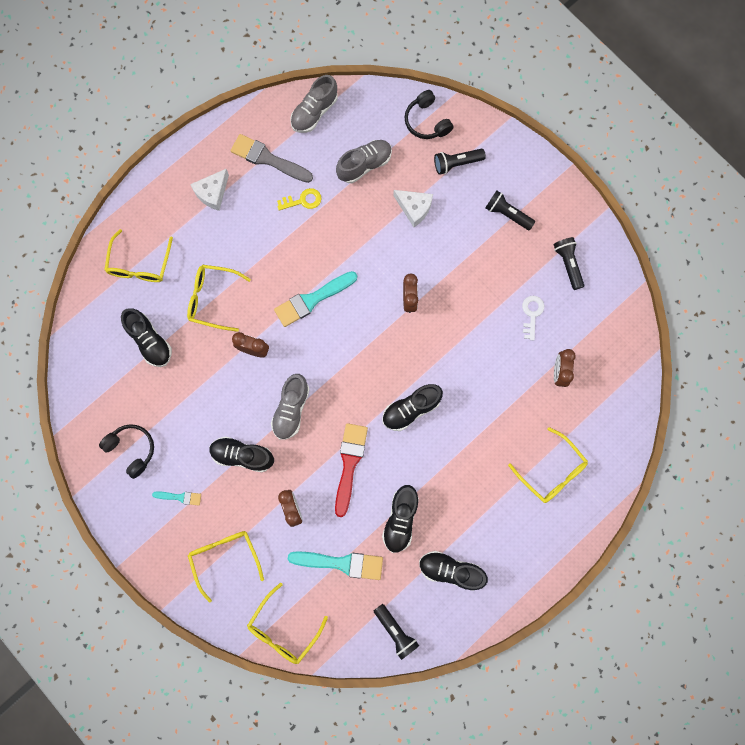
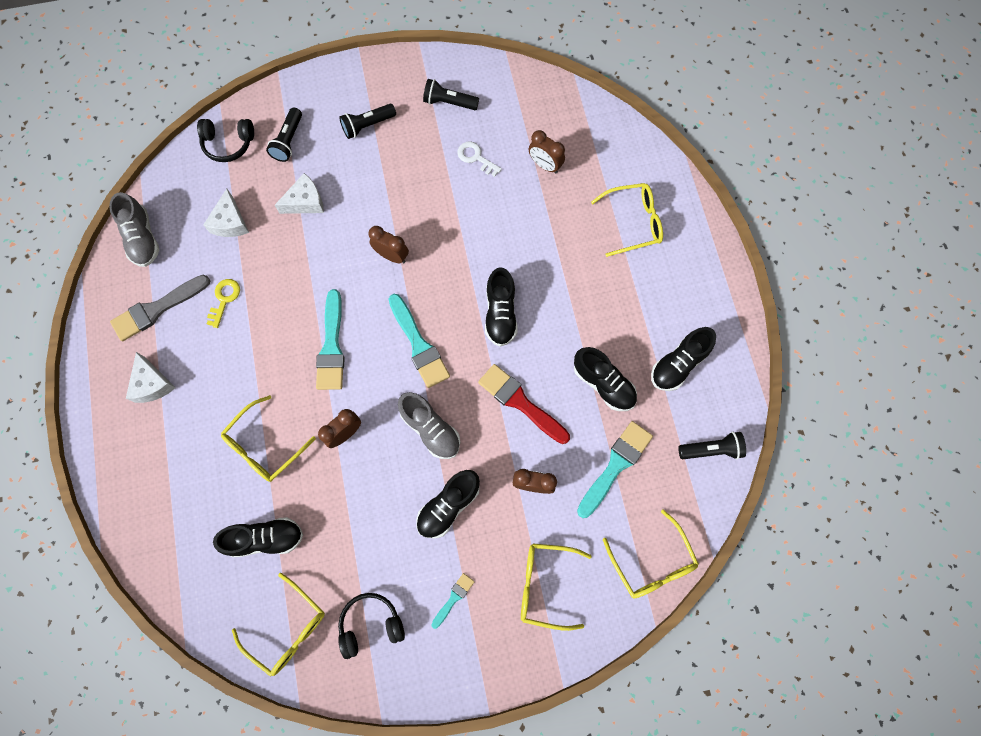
camera: 60 degrees left, 5 degrees down
yellow glasses [105,229,173,282] -> yellow glasses moved to [232,573,325,677]
grey shoe [336,140,392,183] -> white cheese [203,189,249,237]
none -> turquoise brush [388,294,450,388]

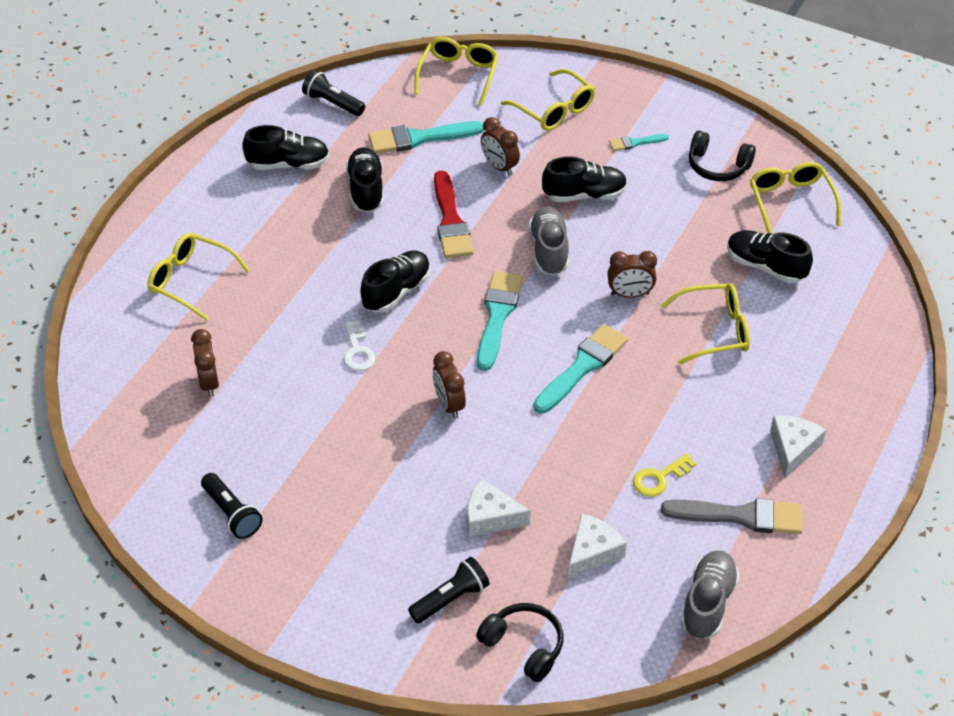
camera: 140 degrees left, 25 degrees down
black flashlight [339,104,396,139] -> none
white key [457,141,502,177] -> white key moved to [343,321,376,371]

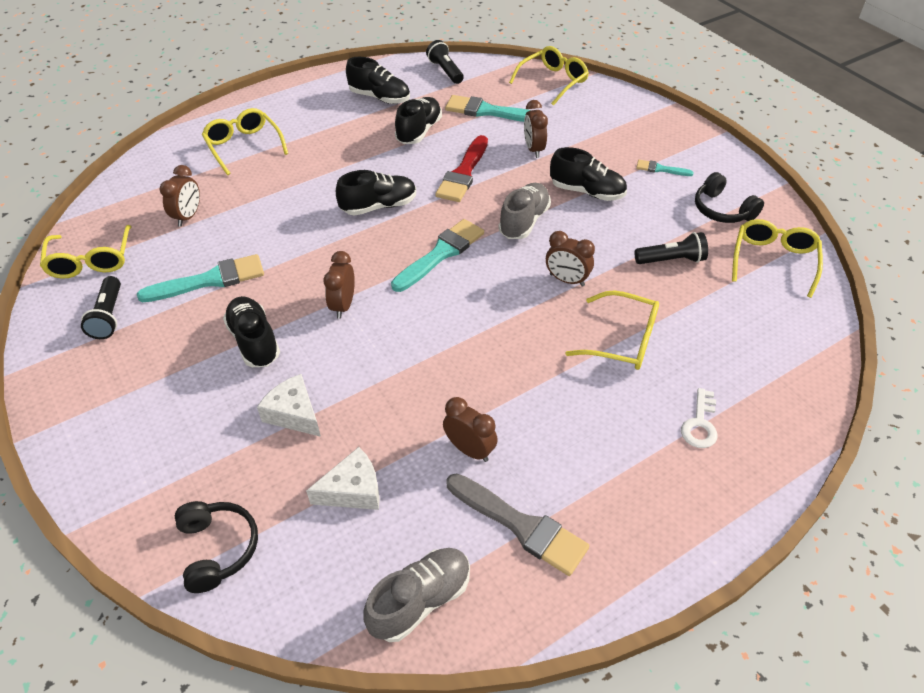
camera: 30 degrees right, 0 degrees up
white key [343,321,376,371] -> white key moved to [681,388,717,448]
black flashlight [408,557,489,623] -> black flashlight moved to [634,232,708,264]
yellow glasses [501,69,595,131] -> yellow glasses moved to [40,225,131,279]
turquoise brush [533,324,628,414] -> turquoise brush moved to [137,254,264,302]
yellow key [633,454,696,496] -> brown clock [443,397,498,462]
black shoe [727,230,813,283] -> black shoe moved to [223,296,280,367]
white cheese [770,416,826,478] -> none

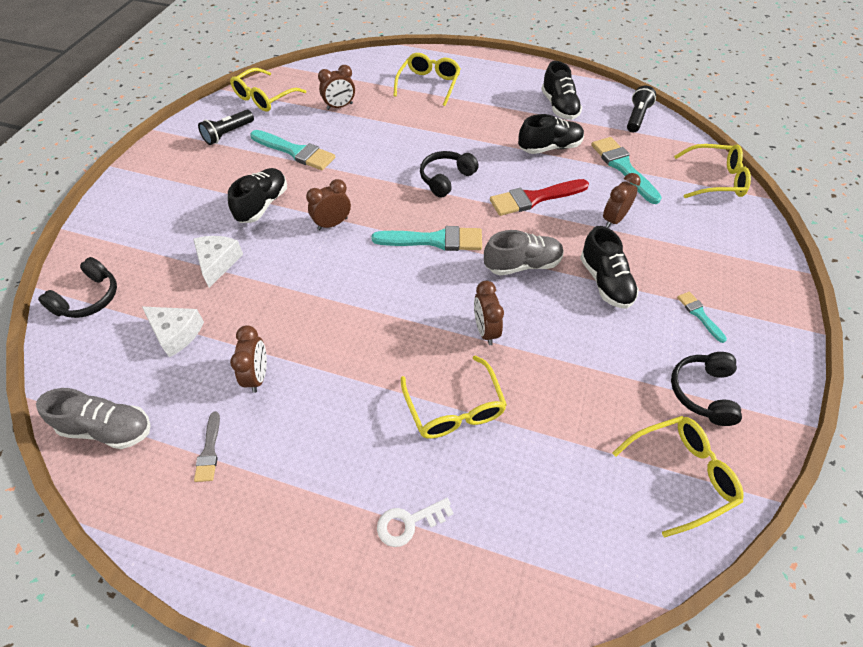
camera: 50 degrees right, 5 degrees up
black shoe [336,170,416,216] -> black headphones [420,151,479,198]
grey brush [446,473,589,576] -> grey brush [194,411,220,482], size x0.52
black flashlight [634,232,708,264] -> none

